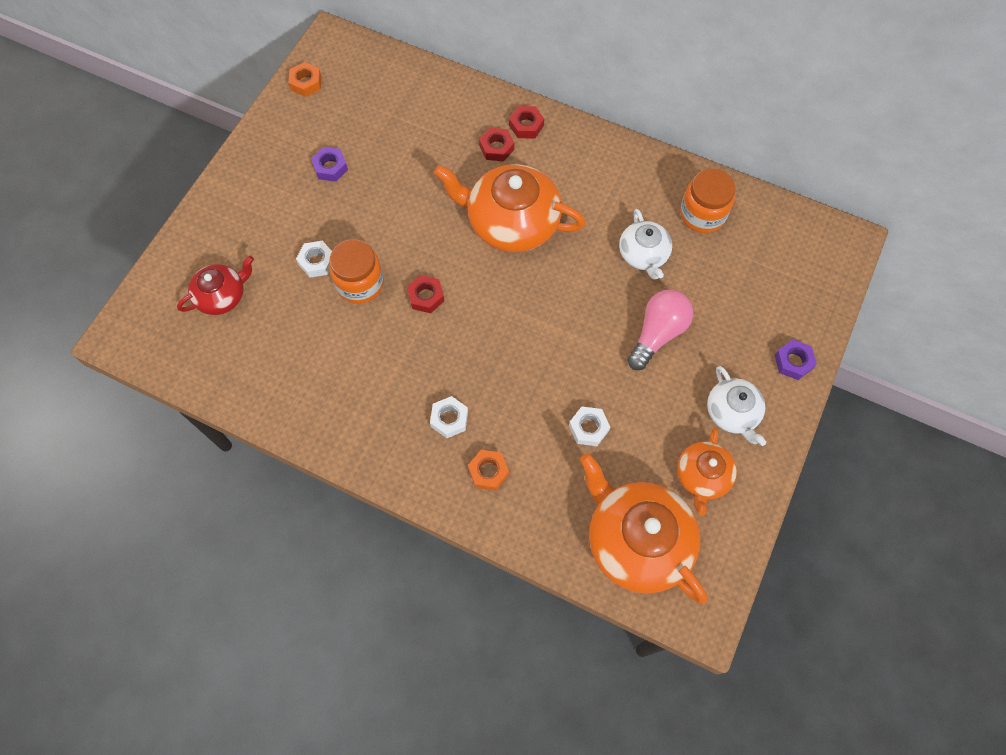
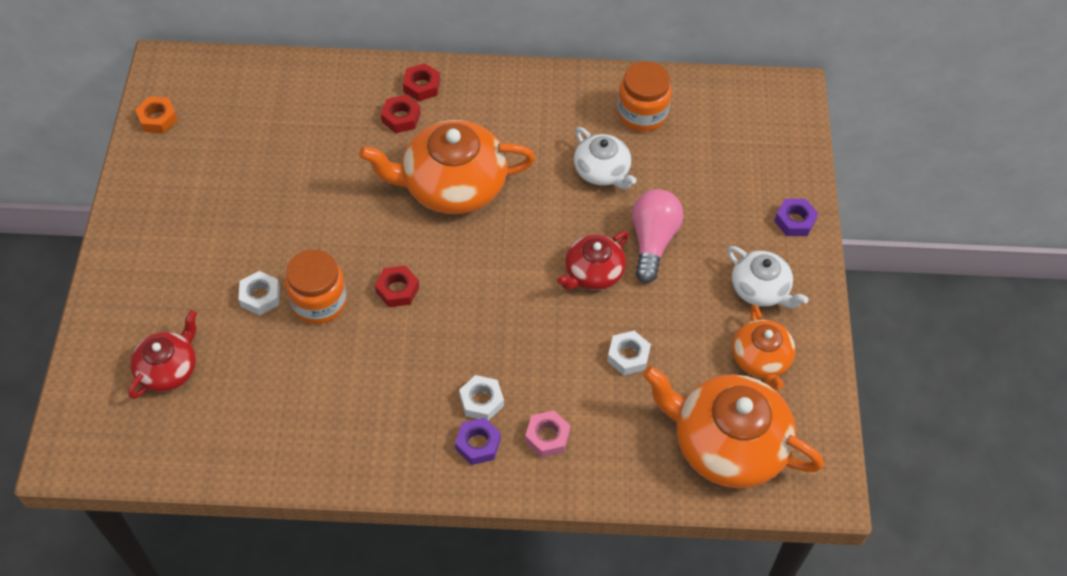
camera: 25 degrees left, 10 degrees down
purple nut [311,147,348,182] -> purple nut moved to [455,418,501,465]
orange nut [468,450,509,491] -> pink nut [525,410,570,458]
none -> red teapot [557,231,629,290]

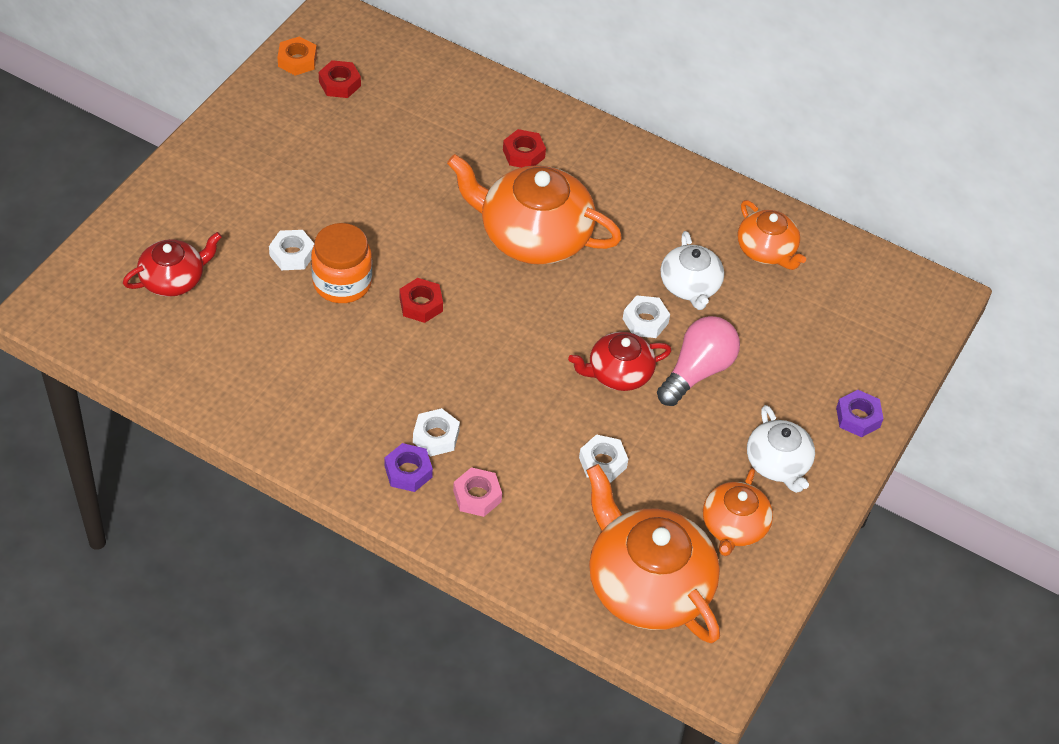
camera: 25 degrees right, 5 degrees down
red nut [403,63,440,101] -> red nut moved to [319,60,361,98]
orange jar [617,61,672,132] -> orange teapot [738,200,806,270]
none -> white nut [623,295,670,338]

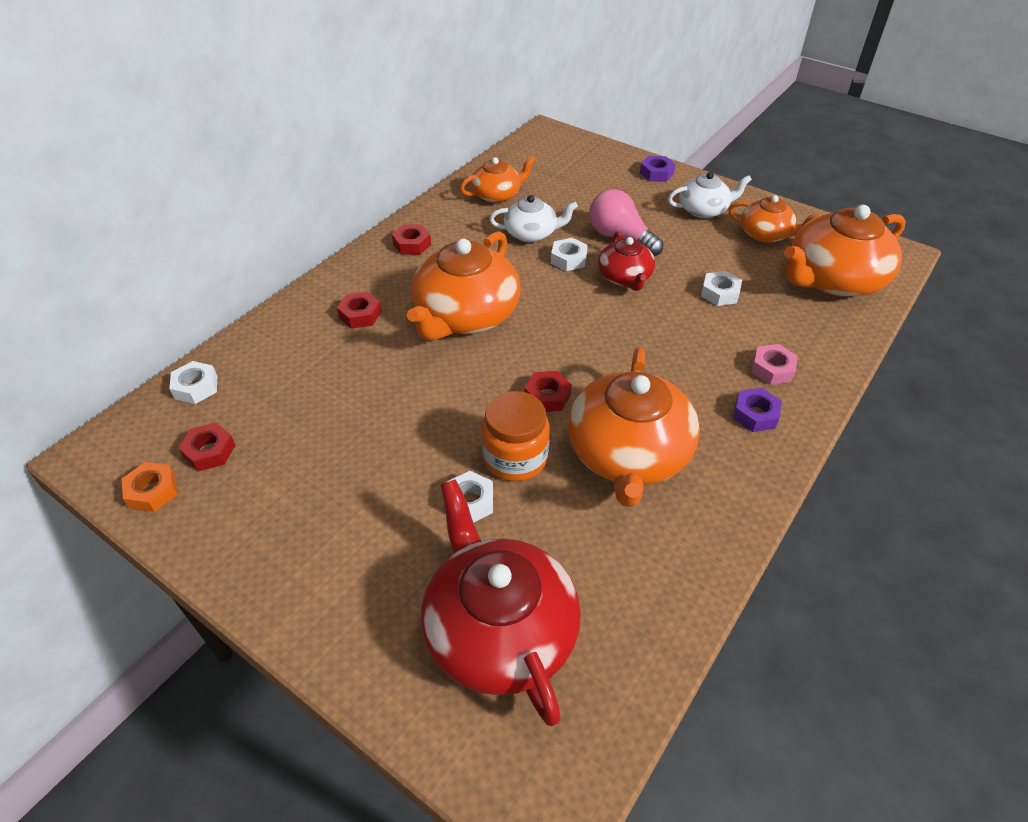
camera: 80 degrees left, 5 degrees down
red teapot [123,232,222,297] -> red teapot [421,479,581,726], size x1.80
white nut [413,408,460,456] -> white nut moved to [169,361,217,404]
none -> red nut [392,225,431,255]
none -> orange teapot [568,348,700,507]

